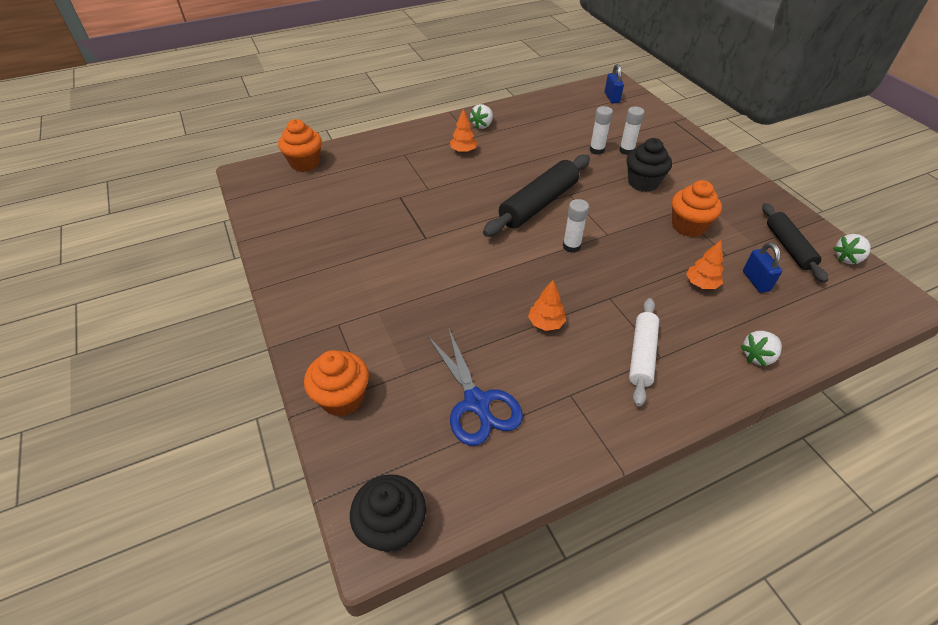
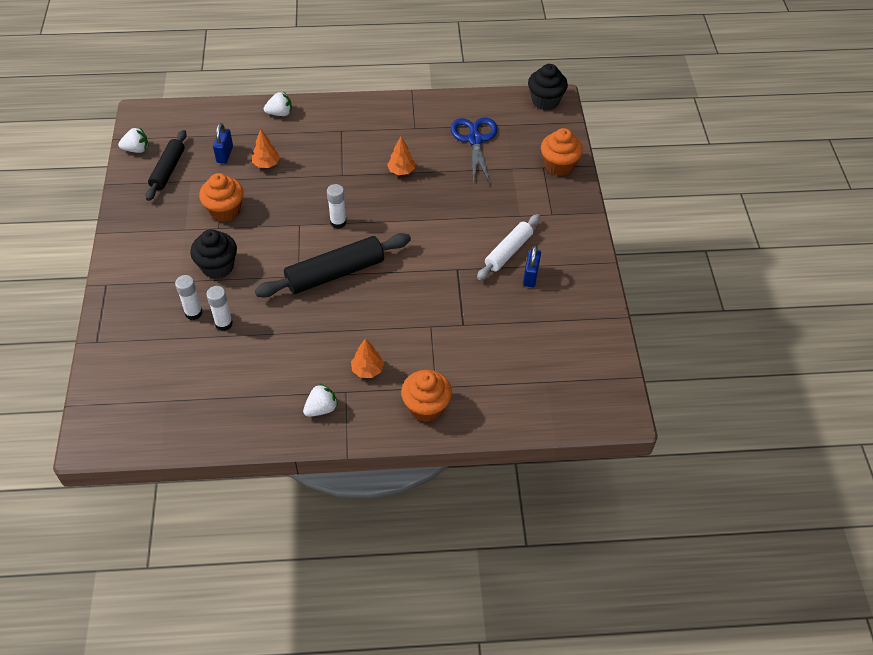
camera: 160 degrees left, 5 degrees up
orange cupcake [278,119,322,172] -> orange cupcake moved to [401,370,452,422]
blue padlock [605,64,624,104] -> blue padlock moved to [523,245,541,288]
white rolling pin [629,298,659,407] -> white rolling pin moved to [477,214,540,280]

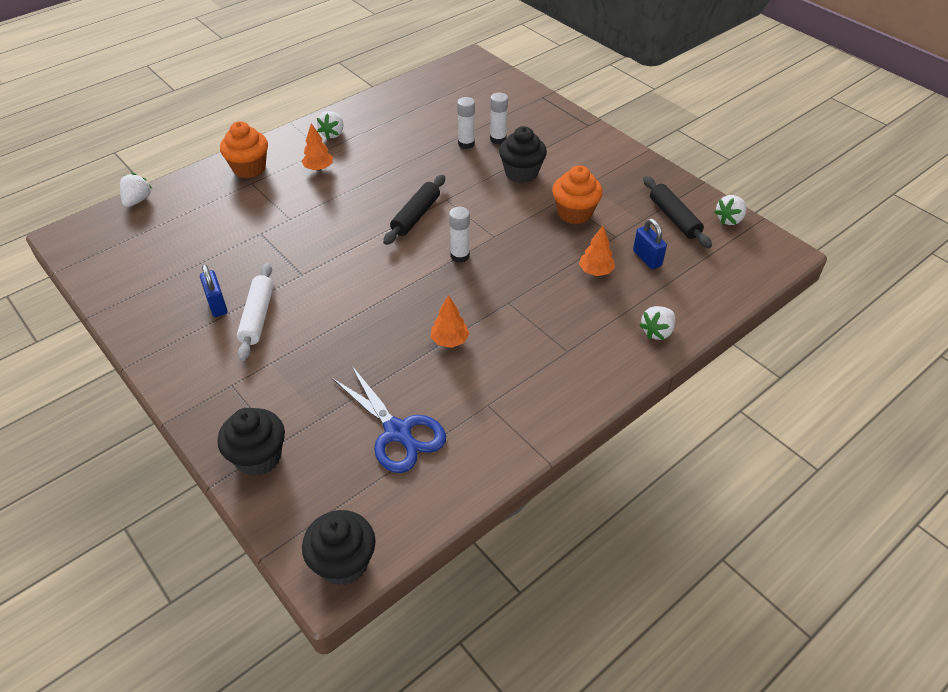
camera: 145 degrees right, 5 degrees down
black rolling pin [255,233,411,298] -> black rolling pin [383,175,445,245], size x0.64
orange cupcake [541,128,583,176] -> black cupcake [217,408,285,476]
none -> white strawberry [120,173,152,207]

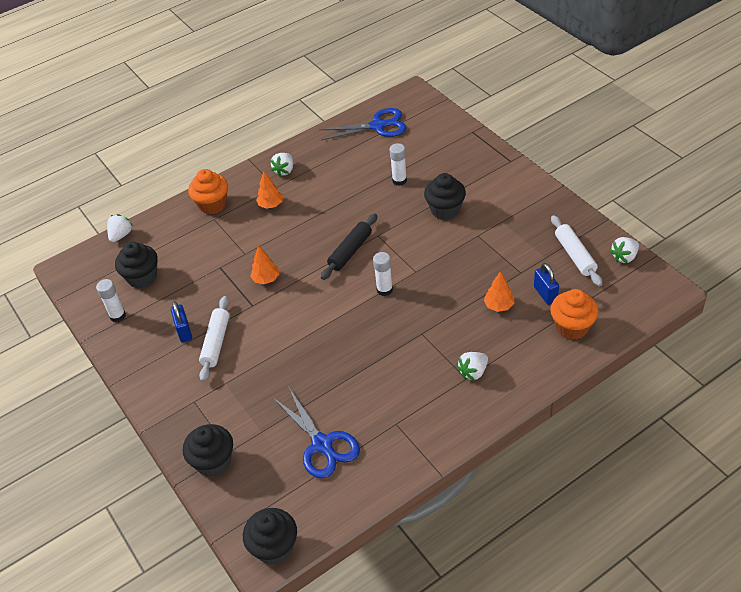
camera: 10 degrees right, 0 degrees up
orange tree [431,295,469,348] -> orange tree moved to [250,246,279,284]
white glue stick [490,93,508,144] -> white glue stick moved to [96,279,126,322]
orange cupcake [552,165,603,224] -> orange cupcake moved to [550,289,599,340]
white strawberry [639,306,675,340] -> white strawberry moved to [457,352,488,381]
black rolling pin [643,176,712,248] -> white rolling pin [551,215,602,286]
none -> black cupcake [115,242,158,288]
none -> blue scissors [319,108,407,140]

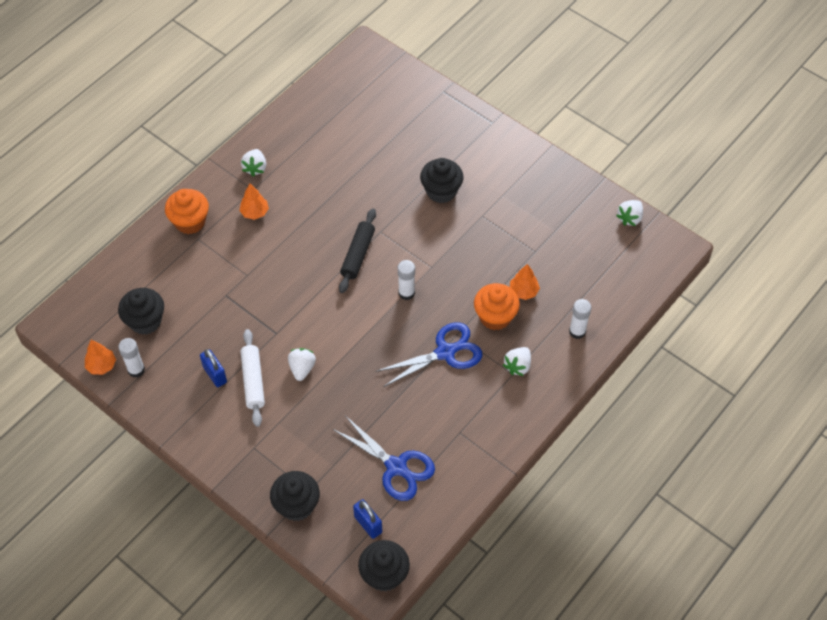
camera: 20 degrees left, 10 degrees up
white strawberry [107,214,133,242] -> white strawberry moved to [288,348,316,381]
orange tree [250,246,279,284] -> orange tree moved to [85,340,116,375]
blue scissors [319,108,407,140] -> blue scissors moved to [375,322,482,387]
white glue stick [390,143,407,186] -> white glue stick moved to [569,299,592,339]
blue padlock [534,263,559,305] -> blue padlock moved to [353,499,382,539]
orange cupcake [550,289,599,340] -> orange cupcake moved to [474,283,520,330]
white rolling pin [551,215,602,286] -> none

